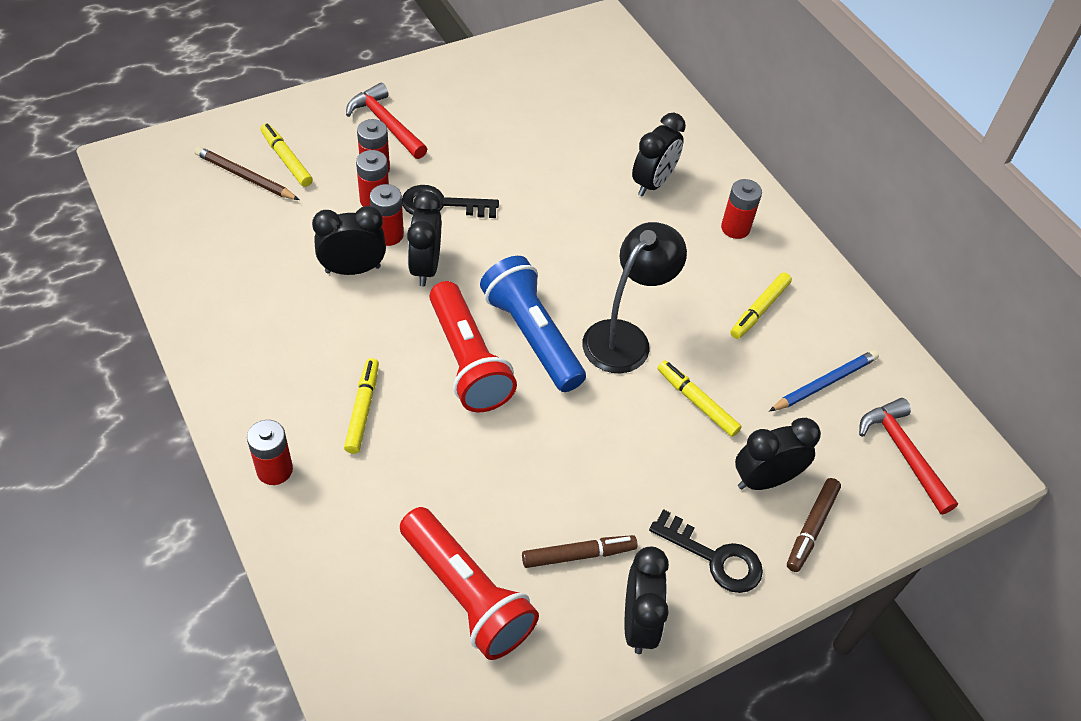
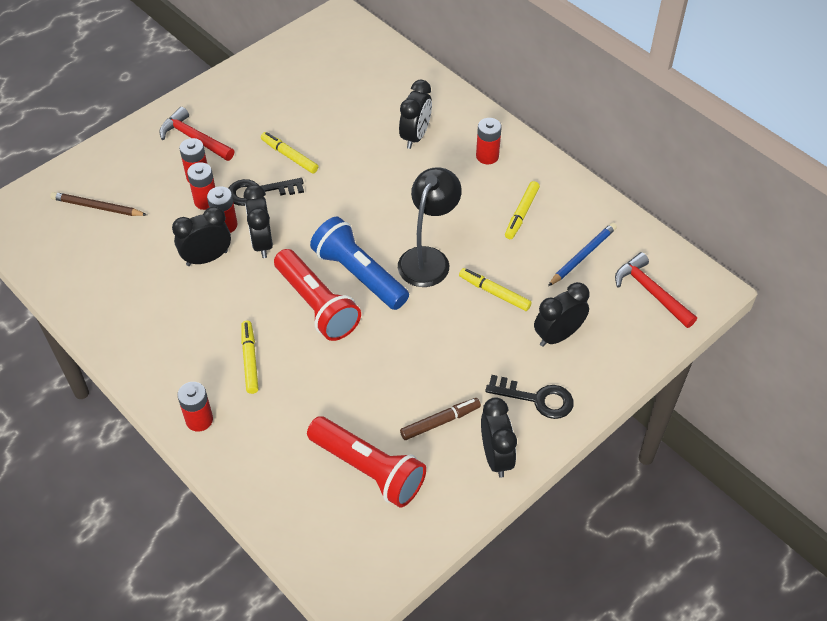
camera: 10 degrees left, 0 degrees up
yellow marker [260,123,313,187] -> yellow marker moved to [261,132,318,173]
brown marker [787,478,841,572] -> none

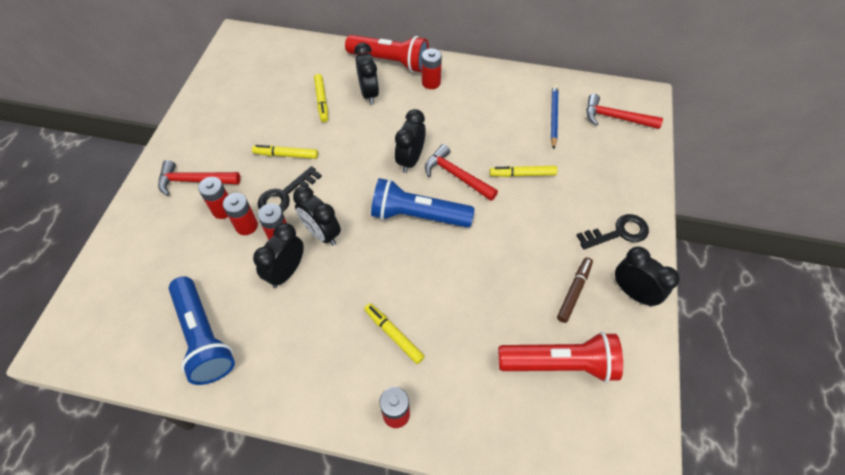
camera: 35 degrees left, 5 degrees up
brown pencil [50,192,147,216] -> none
red flashlight [274,249,361,341] -> red flashlight moved to [345,35,429,72]
black lamp [398,168,462,287] -> red hammer [425,144,498,201]
yellow marker [505,181,540,239] -> yellow marker moved to [314,74,328,122]
black clock [534,282,590,347] -> black clock moved to [395,109,426,173]
none -> blue flashlight [169,276,235,385]

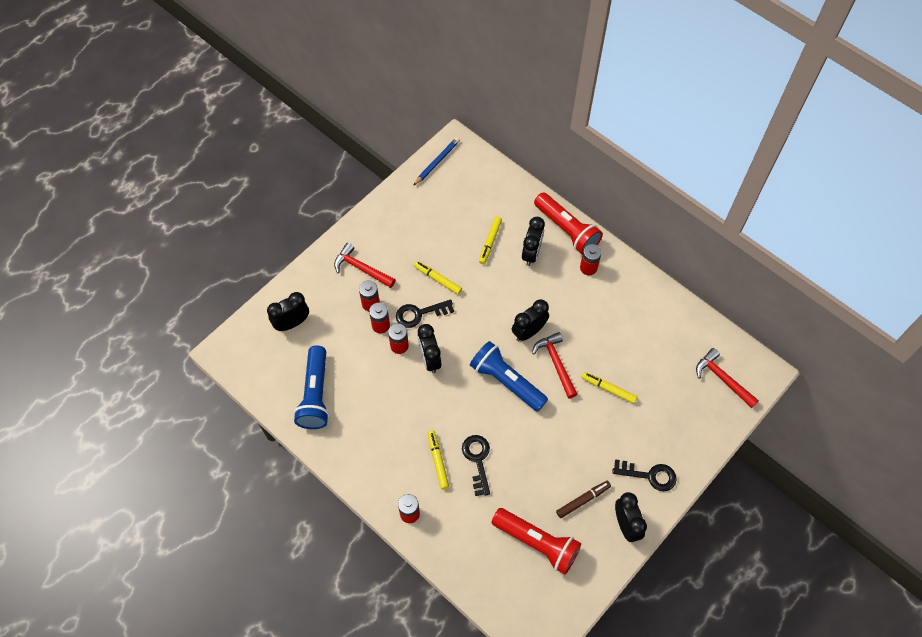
camera: 30 degrees right, 5 degrees up
black clock [253,223,304,288] -> black clock moved to [267,292,309,331]
blue pencil [551,85,558,149] -> blue pencil moved to [413,137,460,186]
none -> black key [462,435,490,496]

